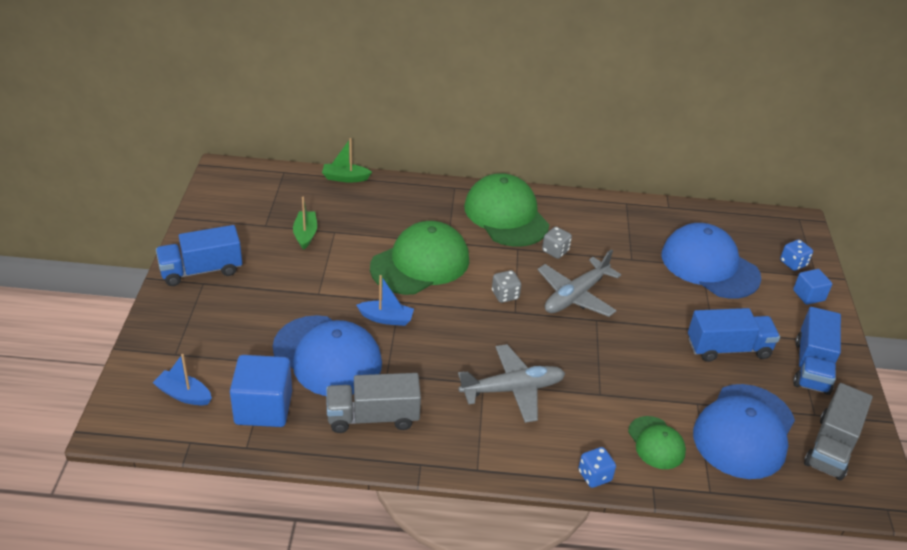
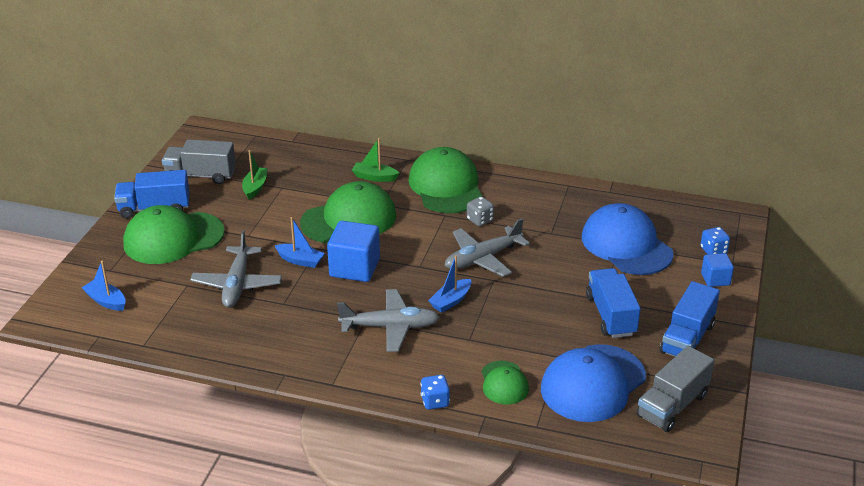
camera: 15 degrees right, 5 degrees down
blue cube [230,355,292,427] -> blue cube moved to [327,221,380,282]
blue cap [273,315,382,396] -> grey plane [190,230,282,308]
green boat [322,138,372,182] -> green boat moved to [352,138,399,182]
grey truck [326,373,421,433] -> grey truck moved to [162,140,236,184]
grey dice [492,270,521,303] -> none
blue truck [688,308,780,362] -> blue truck turned 105 degrees counterclockwise [586,268,641,338]
none -> green cap [123,205,225,264]
none -> blue boat [428,255,471,313]

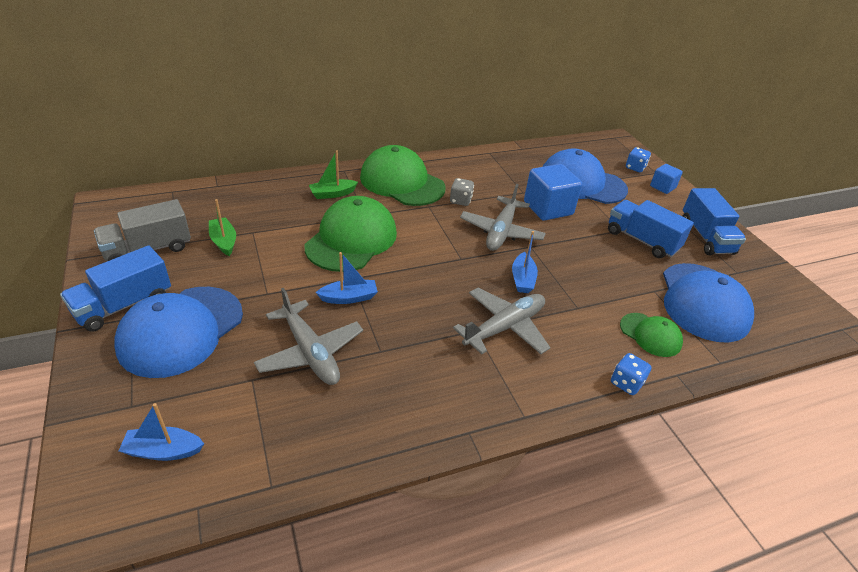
camera: 40 degrees left, 5 degrees up
green cap [123,205,225,264] -> blue cap [114,287,243,378]
blue cube [327,221,380,282] -> blue cube moved to [524,164,582,221]
grey truck [636,346,715,432] -> none

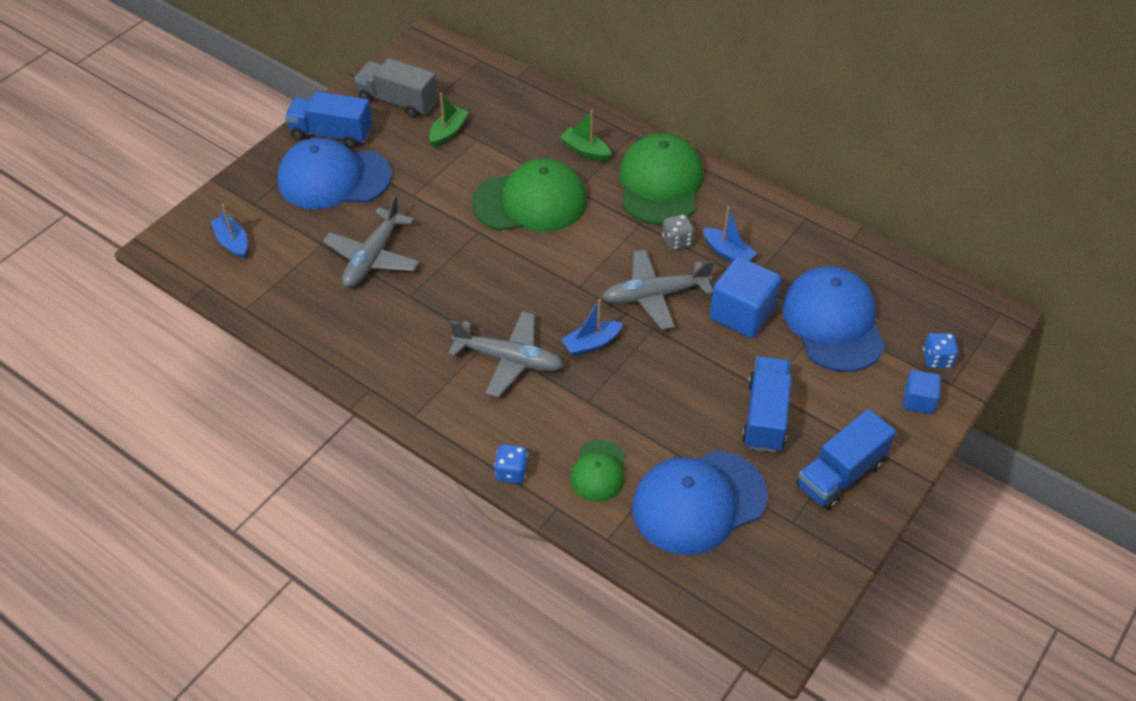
camera: 60 degrees right, 10 degrees up
blue boat [316,252,378,304] -> blue boat moved to [703,207,757,262]

